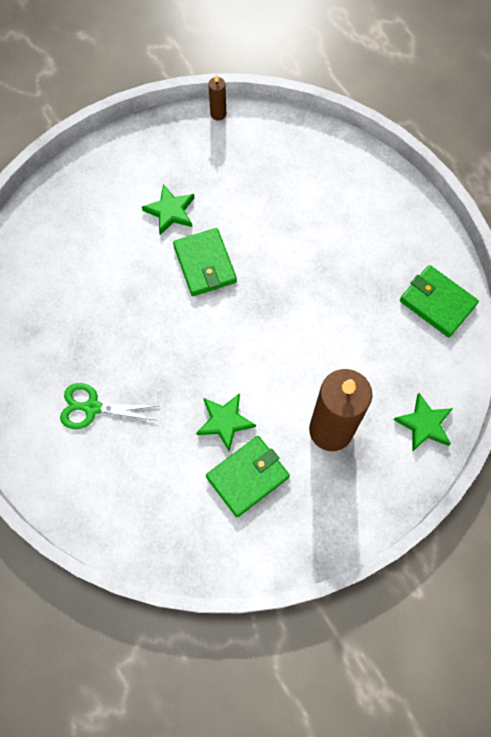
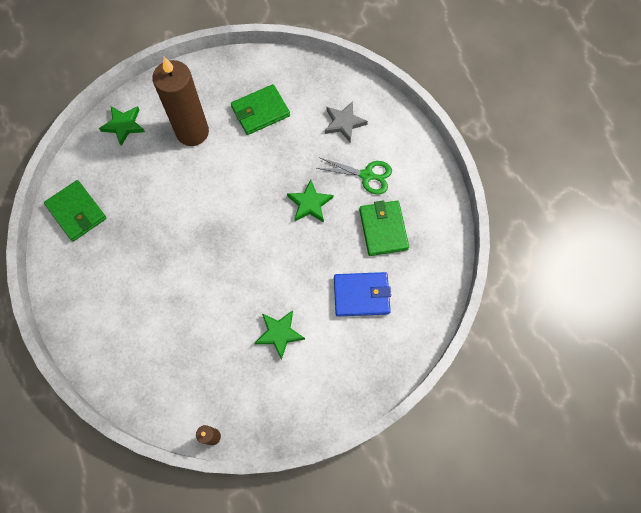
camera: 170 degrees left, 0 degrees up
green wallet [173,228,237,296] -> green wallet moved to [359,200,409,256]
green star [196,393,256,451] -> green star moved to [287,180,333,223]
none -> grey star [325,101,368,142]
none -> blue wallet [334,272,391,316]

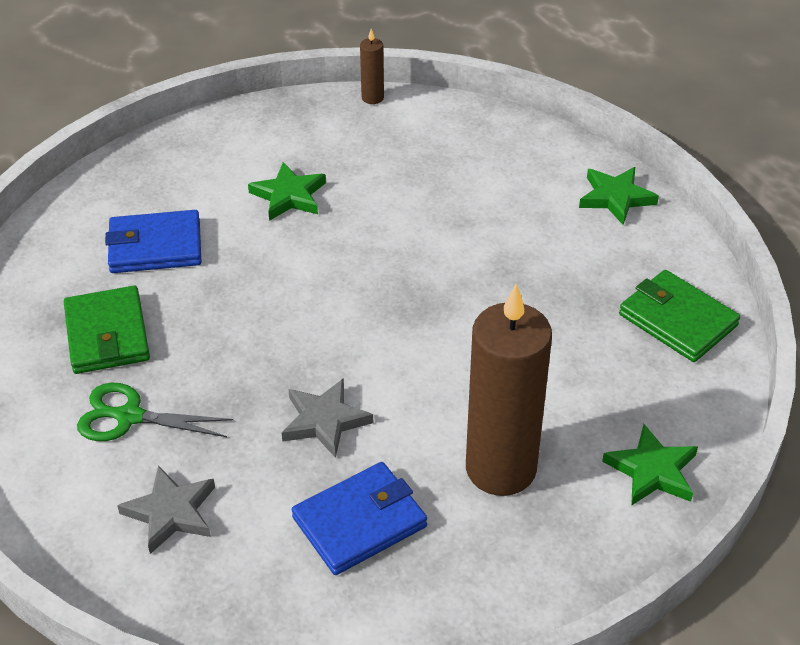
camera: 175 degrees right, 25 degrees down
green wallet [231,84,290,135] -> blue wallet [292,462,427,575]
green star [287,180,333,223] -> green star moved to [579,167,659,225]
none -> grey star [282,378,373,458]

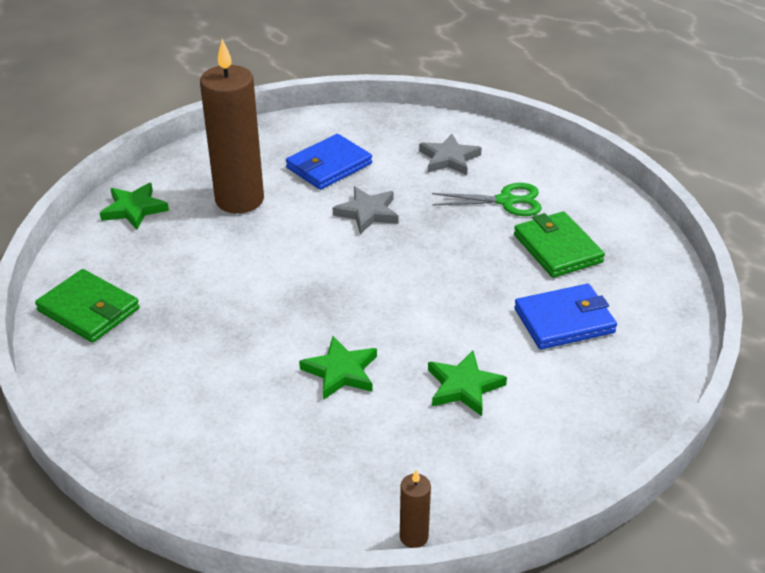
camera: 170 degrees right, 5 degrees down
green star [579,167,659,225] -> green star moved to [299,336,377,400]

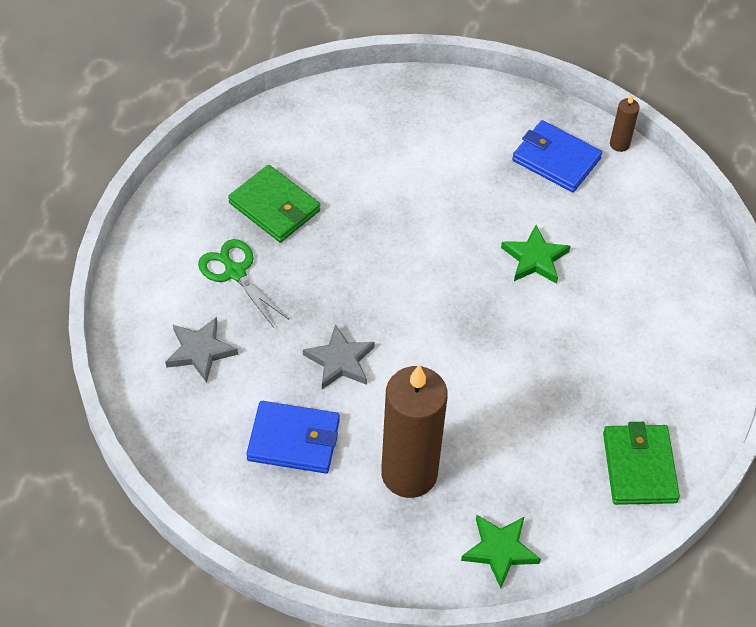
camera: 130 degrees left, 15 degrees up
green star [428,350,507,416] -> none
green wallet [514,211,605,278] -> green wallet turned 75 degrees counterclockwise [228,165,320,242]
blue wallet [514,284,617,349] -> blue wallet moved to [512,120,602,192]

